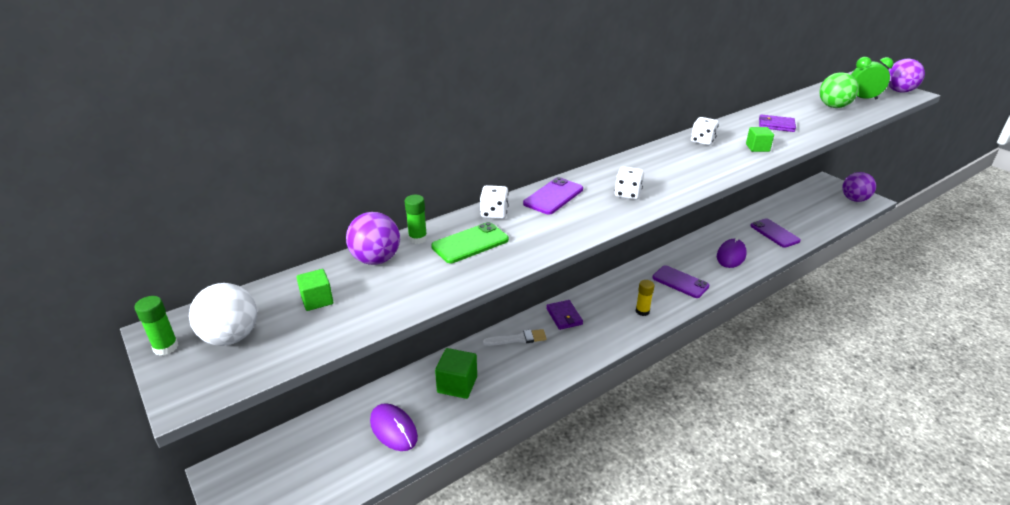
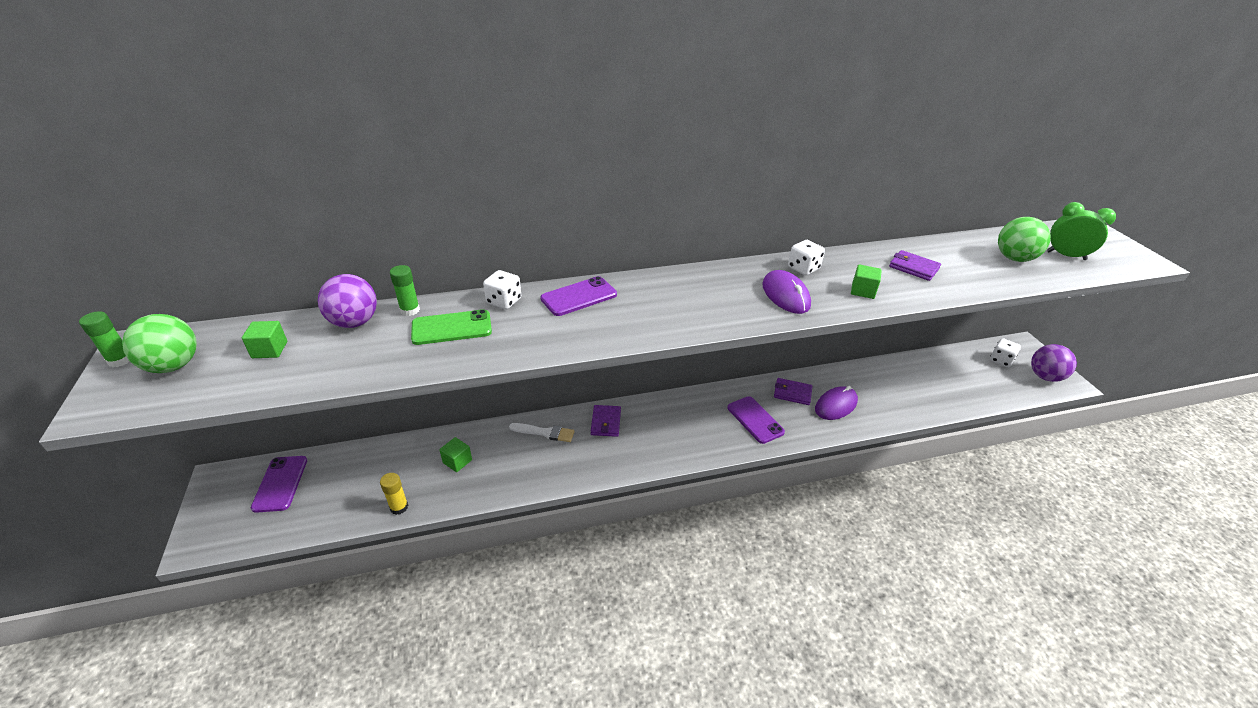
camera: 20 degrees right, 5 degrees up
white ball [189,283,257,346] -> green ball [122,314,197,373]
purple mouse [370,403,418,451] -> purple mouse moved to [762,270,811,314]
green cube [435,348,477,399] -> green cube [439,437,472,472], size x0.64
white dice [615,167,644,200] -> white dice moved to [990,338,1021,368]
yellow glue stick [636,280,654,316] -> yellow glue stick moved to [380,473,408,515]
purple phone [750,219,801,248] -> purple phone moved to [251,456,307,513]
purple ball [888,58,925,93] -> none
none -> purple wallet [774,378,812,405]

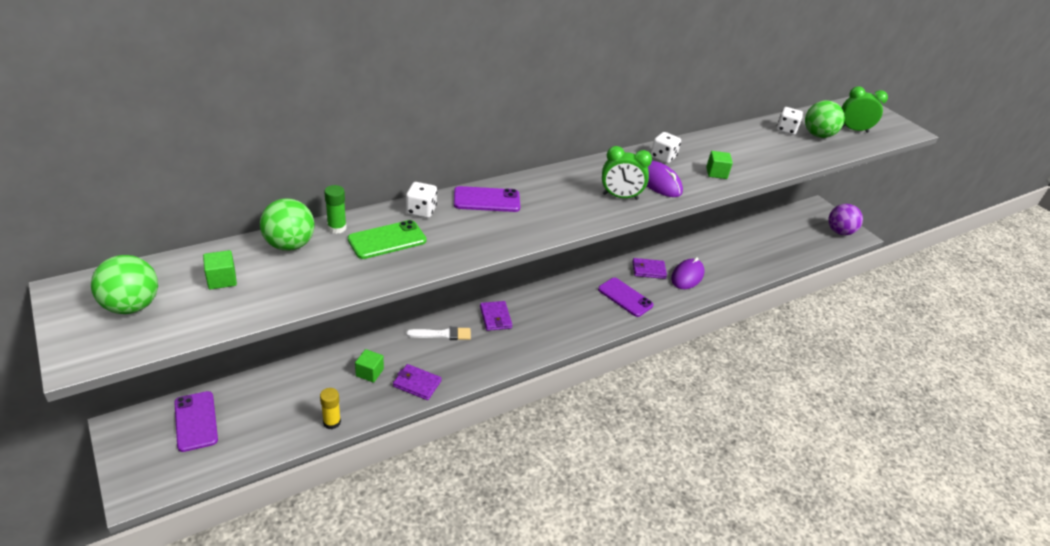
camera: 20 degrees left, 0 degrees up
green glue stick [79,311,130,367] -> none
purple ball [318,274,377,328] -> green ball [260,198,314,251]
purple phone [540,276,617,316] -> purple phone turned 45 degrees clockwise [454,186,520,212]
purple wallet [889,250,941,281] -> purple wallet moved to [393,364,442,400]
white dice [990,338,1021,368] -> white dice moved to [776,107,803,135]
none -> green clock [602,146,652,200]

